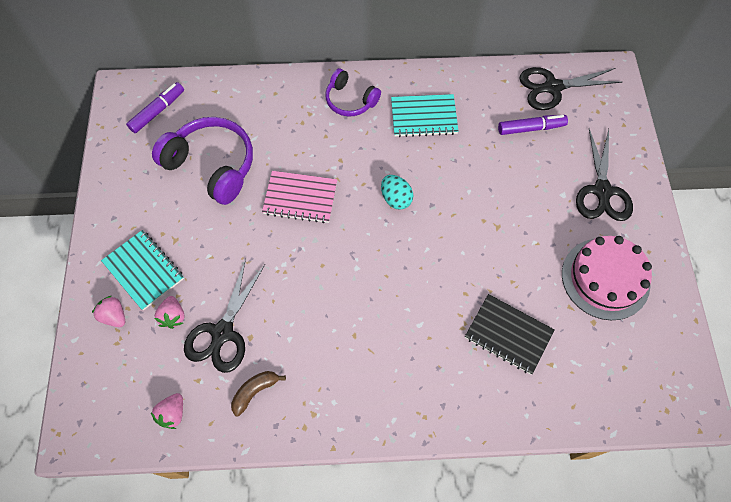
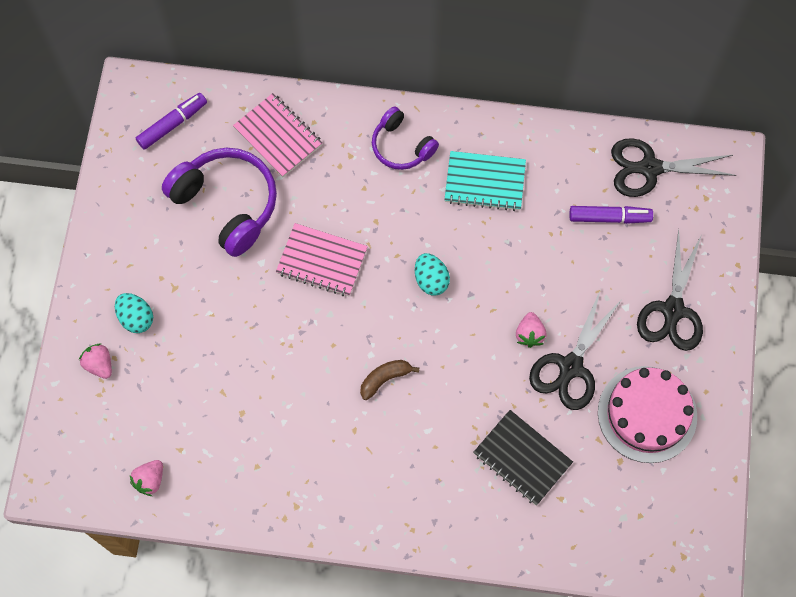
camera: 10 degrees right, 5 degrees up
turquoise notebook [101,230,184,311] -> turquoise egg [115,293,153,333]
pink strawberry [155,296,184,329] -> pink strawberry moved to [516,312,546,348]
black scissors [184,258,265,373] -> black scissors moved to [529,289,621,410]
brown banana [231,371,286,416] -> brown banana moved to [360,360,419,400]
none -> pink notebook [233,93,323,177]

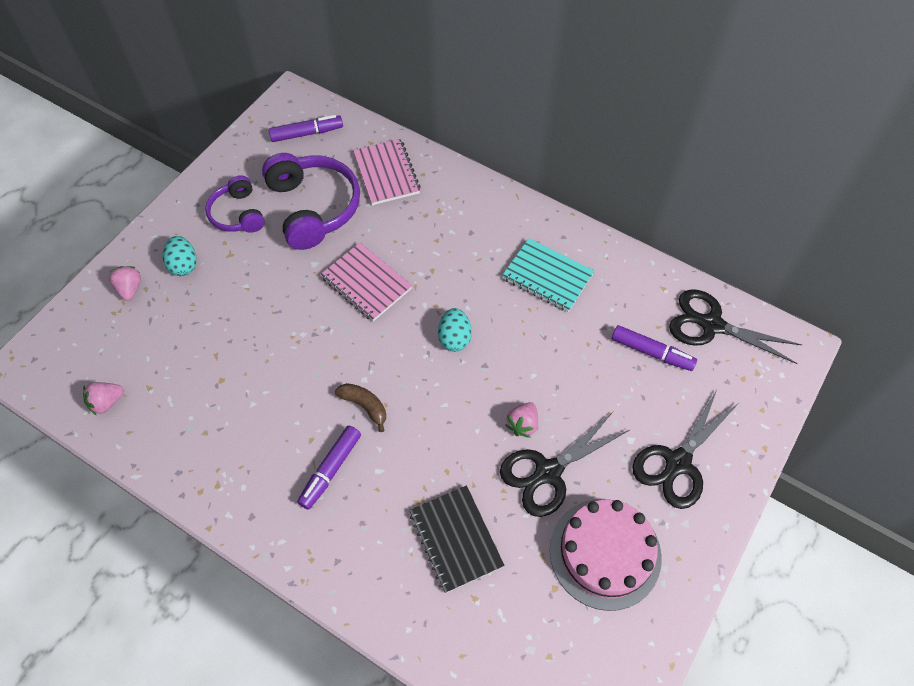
camera: 25 degrees right, 10 degrees down
brown banana [360,360,419,400] -> brown banana turned 45 degrees clockwise [335,383,386,432]
purple headphones [372,106,439,170] -> purple headphones moved to [205,175,265,233]
none -> purple marker [297,426,361,510]

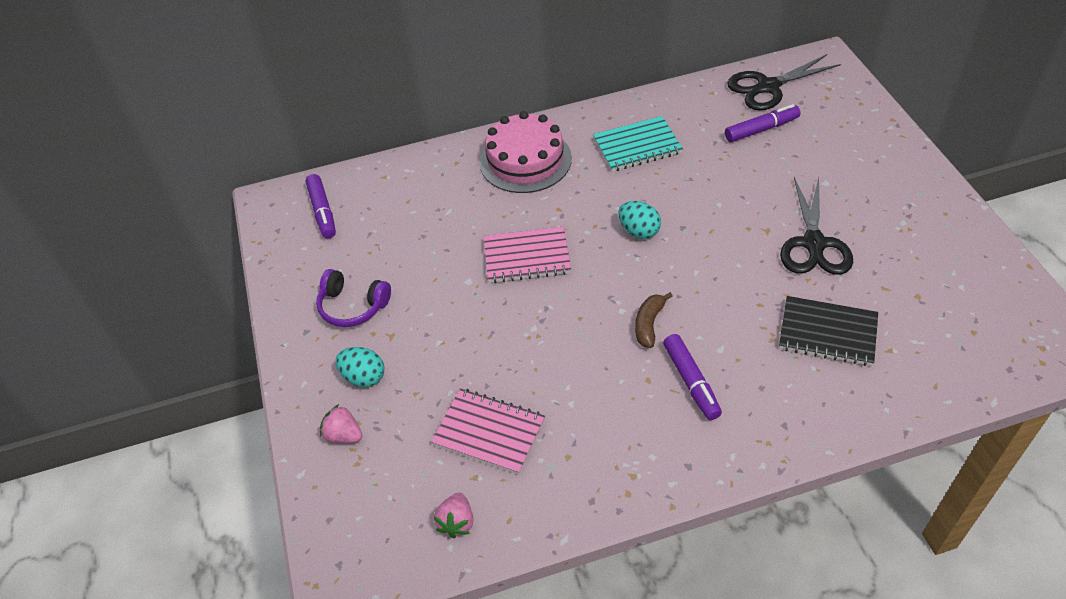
camera: 45 degrees left, 10 degrees down
purple headphones [262,153,360,250] -> none
purple marker [269,115,343,142] -> purple marker turned 135 degrees clockwise [305,174,336,239]
brown banana [335,383,386,432] -> brown banana turned 60 degrees counterclockwise [635,292,673,348]
pink notebook [353,139,421,205] -> pink notebook moved to [431,388,545,475]
pink strawberry [505,402,538,438] -> none
pink cake [550,499,662,611] -> pink cake moved to [479,111,572,193]
black scissors [632,390,739,509] -> none

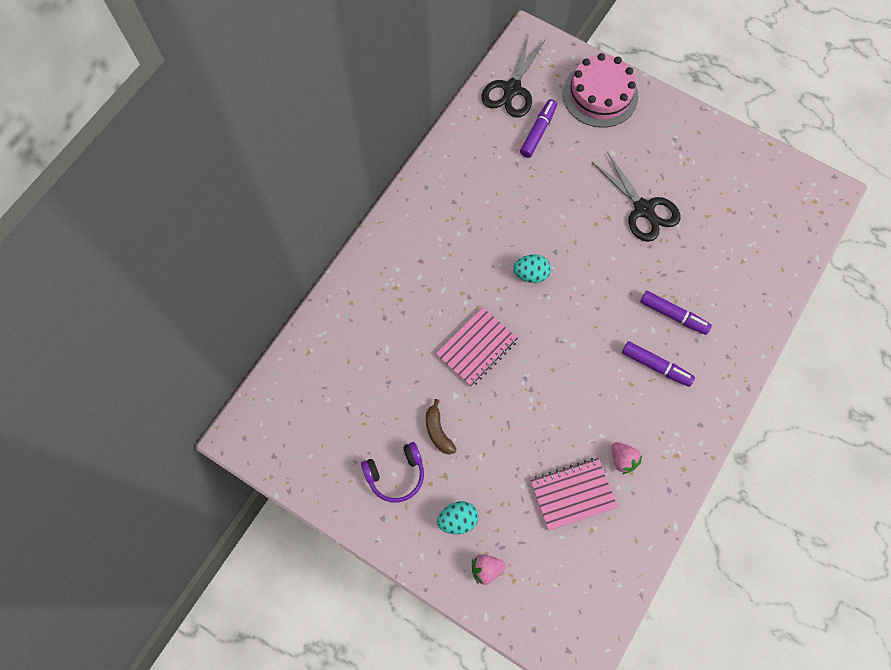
camera: 45 degrees left, 20 degrees up
purple marker [305,174,336,239] -> purple marker moved to [640,291,712,335]
pink strawberry [434,493,473,538] -> pink strawberry moved to [612,442,642,474]
pink cake [479,111,572,193] -> pink cake moved to [563,53,638,128]
turquoise notebook [593,116,683,172] -> none
brown banana [635,292,673,348] -> brown banana moved to [426,399,457,454]
black notebook [779,296,878,366] -> none

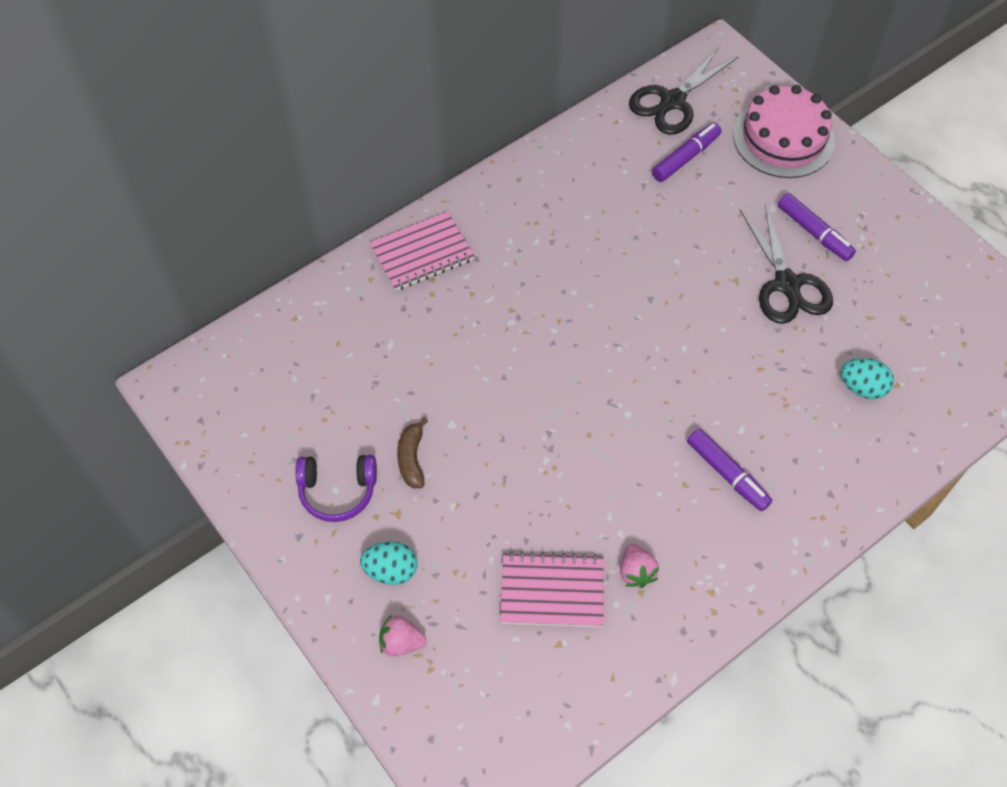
camera: 20 degrees right, 10 degrees down
pink notebook [436,307,518,387] -> pink notebook moved to [370,212,474,291]
turquoise egg [513,255,551,283] -> turquoise egg moved to [840,358,894,399]
purple marker [640,291,712,335] -> purple marker moved to [778,193,856,261]

